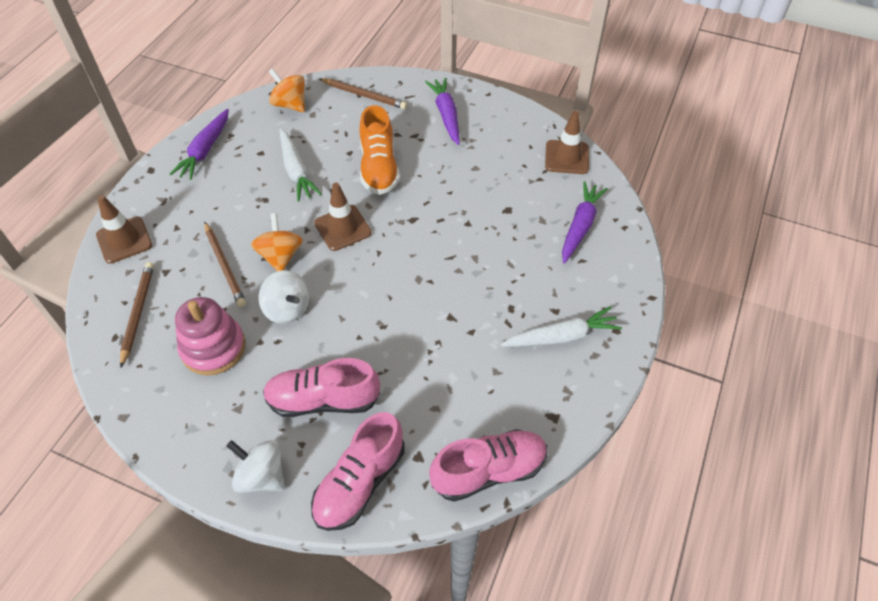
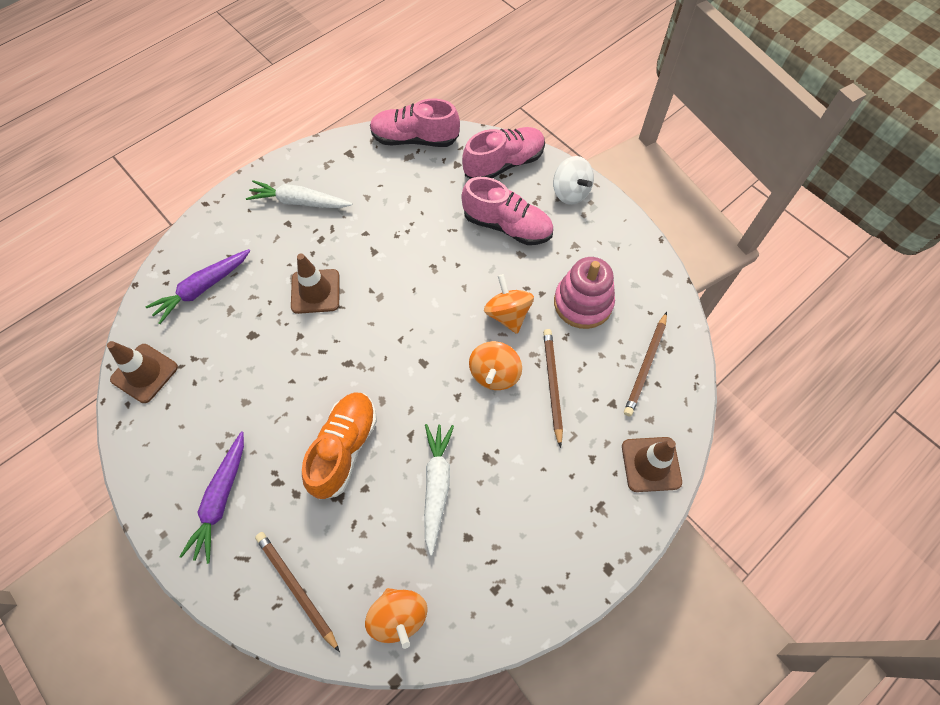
camera: 155 degrees left, 10 degrees up
purple carrot [170,109,229,180] -> none
white spinning top [259,270,309,324] -> orange spinning top [484,274,534,334]
brown traffic cone [314,183,372,251] -> brown traffic cone moved to [291,254,339,314]

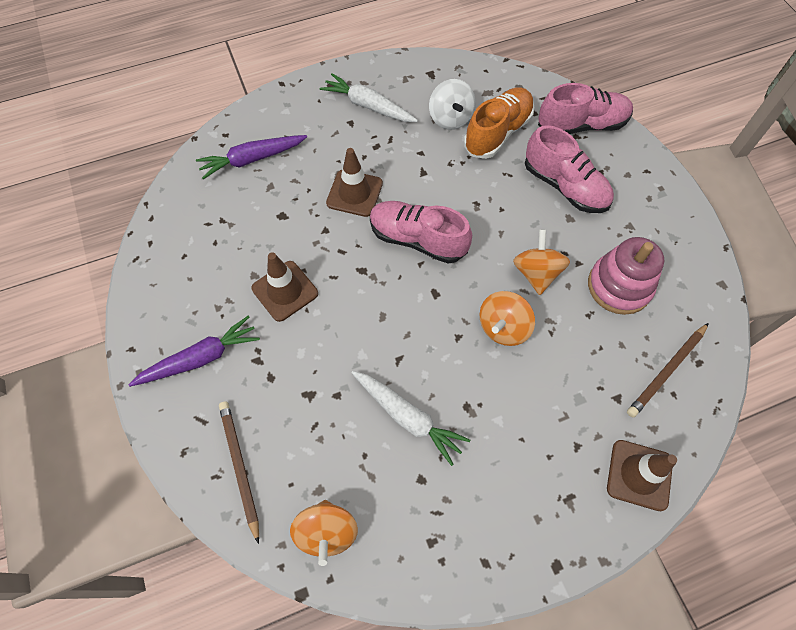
camera: 20 degrees right, 0 degrees up
brown traffic cone [107,341,178,403] -> brown traffic cone moved to [252,252,318,322]
purple carrot [179,431,244,564] -> purple carrot turned 150 degrees counterclockwise [128,316,260,387]
orange shoe [302,392,377,499] -> orange shoe moved to [464,87,534,159]
pink shoe [370,99,460,147] -> pink shoe moved to [370,201,472,264]
white carrot [424,424,454,556] -> white carrot turned 105 degrees clockwise [351,371,470,466]
brown pencil [543,329,563,448] -> none
white spinning top [553,156,594,205] -> white spinning top moved to [429,79,476,130]

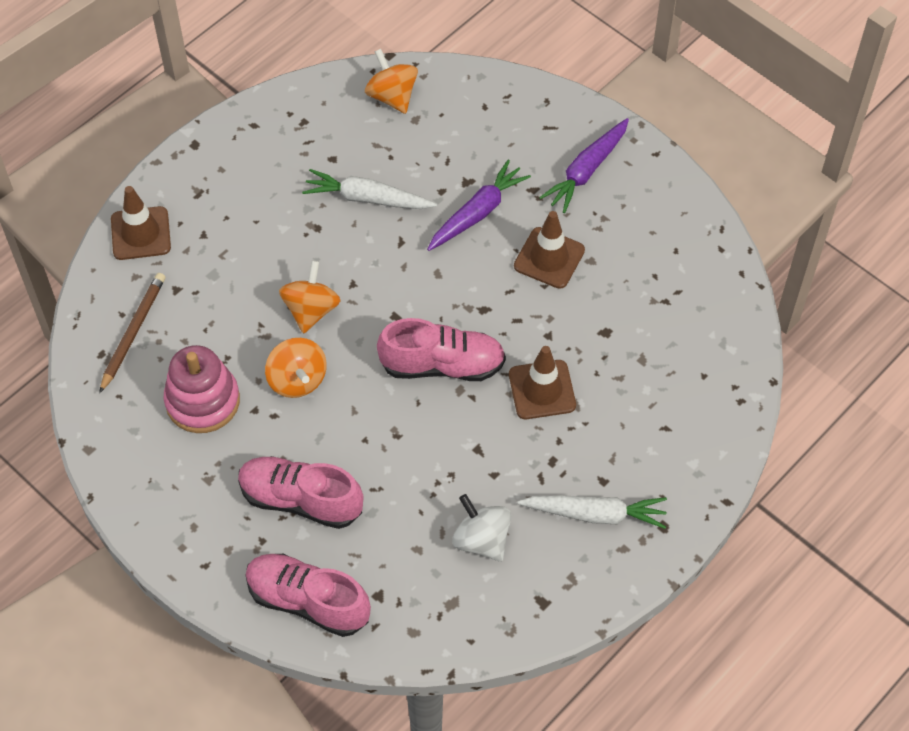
camera: 155 degrees right, 5 degrees down
purple carrot [196,135,307,179] -> purple carrot moved to [427,159,531,251]
brown pencil [219,401,259,544] -> none
orange shoe [464,87,534,159] -> none
pink shoe [538,83,633,134] -> pink shoe turned 60 degrees clockwise [245,554,371,637]

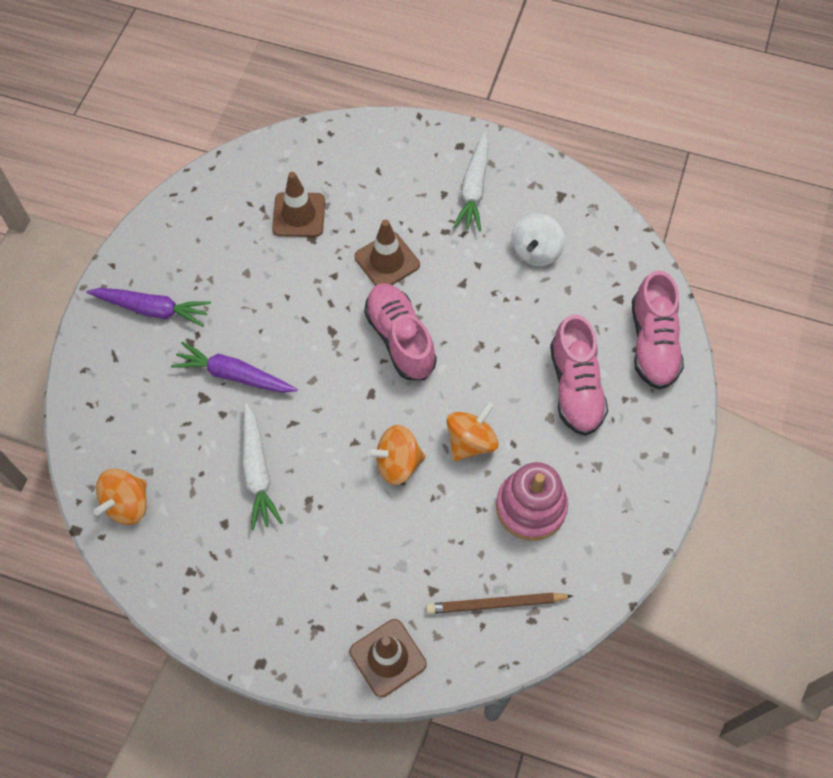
camera: 115 degrees left, 5 degrees up
brown traffic cone [514,211,585,289] -> brown traffic cone moved to [272,172,325,237]
white carrot [517,495,667,529] -> white carrot turned 150 degrees counterclockwise [453,132,488,232]

